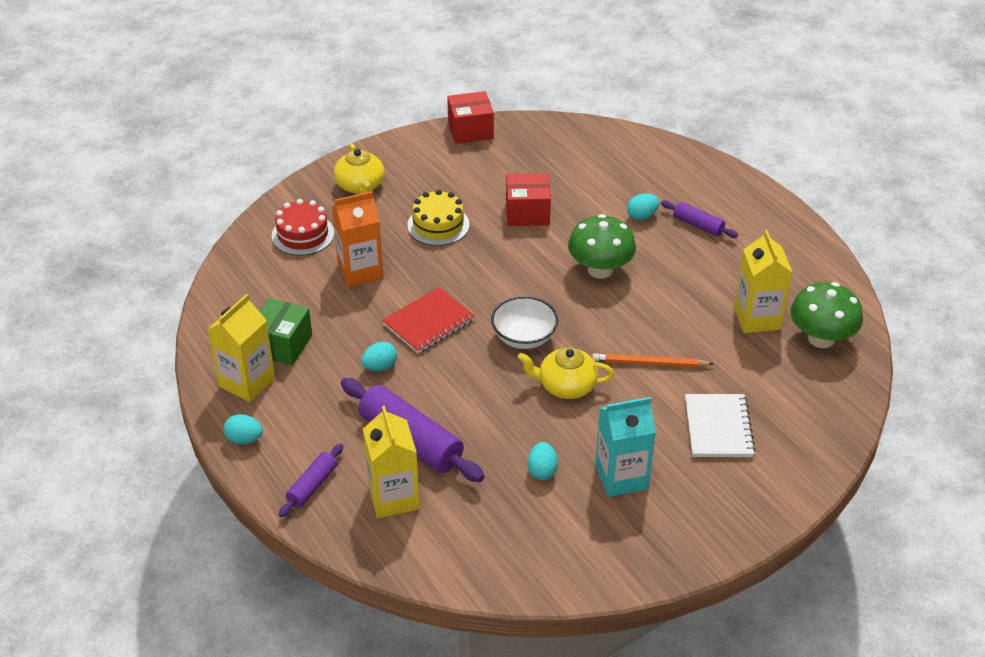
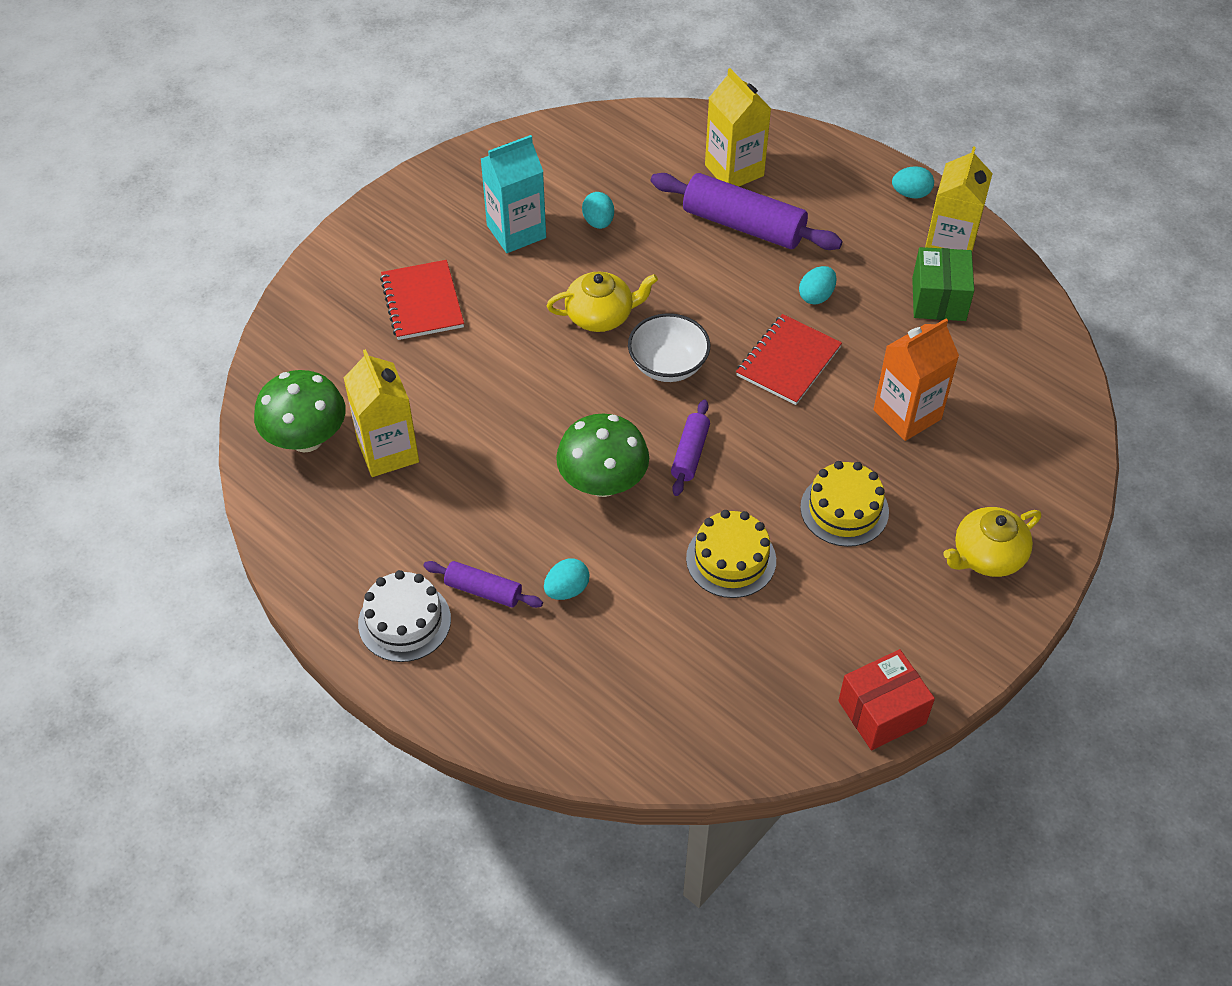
camera: 165 degrees right, 10 degrees up
red cake [272,199,334,256] -> none
purple rolling pin [279,443,343,517] -> purple rolling pin moved to [671,400,710,496]
yellow teapot [334,143,384,194] -> yellow teapot turned 90 degrees counterclockwise [943,507,1041,577]
red box [506,173,551,226] -> yellow cake [686,510,776,598]
orange pencil [592,353,713,367] -> none
white notebook [685,394,755,457] -> red notebook [380,260,464,340]
none -> white cake [358,570,451,662]

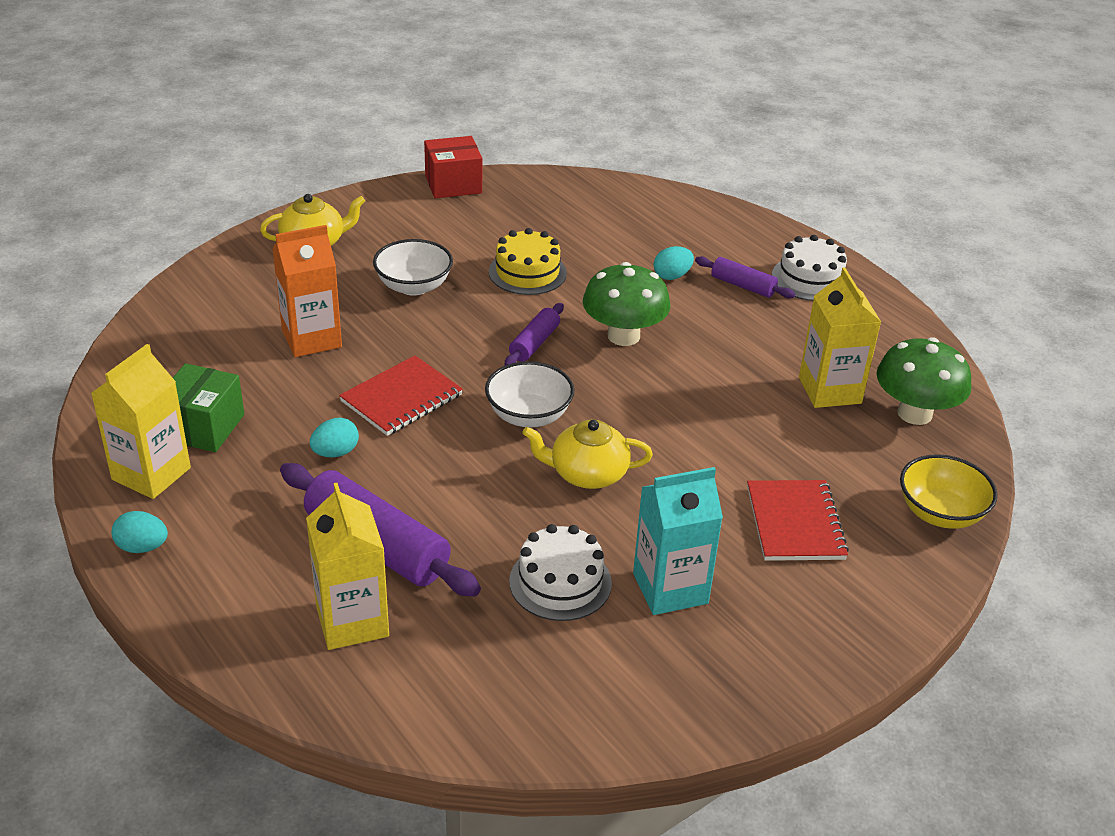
camera: 170 degrees left, 15 degrees down
turquoise egg [582,192,614,229] -> white cake [509,524,612,621]
yellow cake [800,461,889,547] -> white bowl [373,239,453,296]
none -> yellow bowl [900,454,997,529]

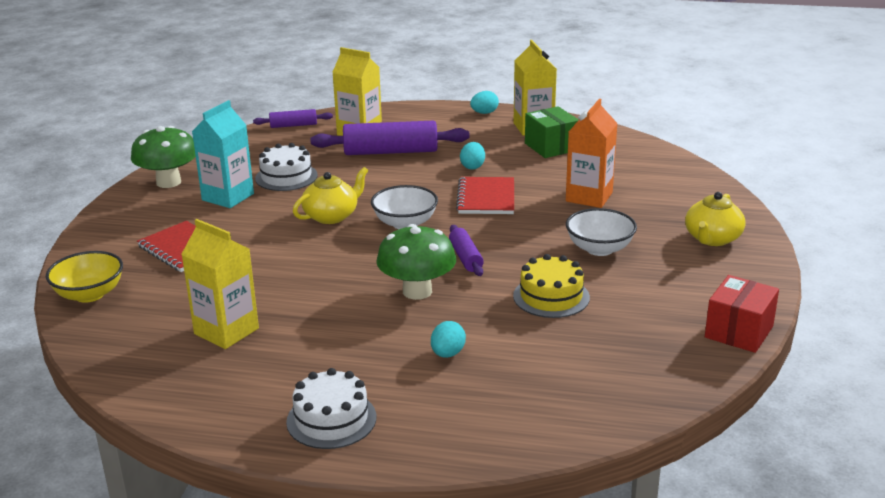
camera: 140 degrees right, 10 degrees down
purple rolling pin [695,256,795,298] -> purple rolling pin moved to [253,109,333,128]
green mushroom [876,337,971,425] -> green mushroom moved to [131,126,196,188]

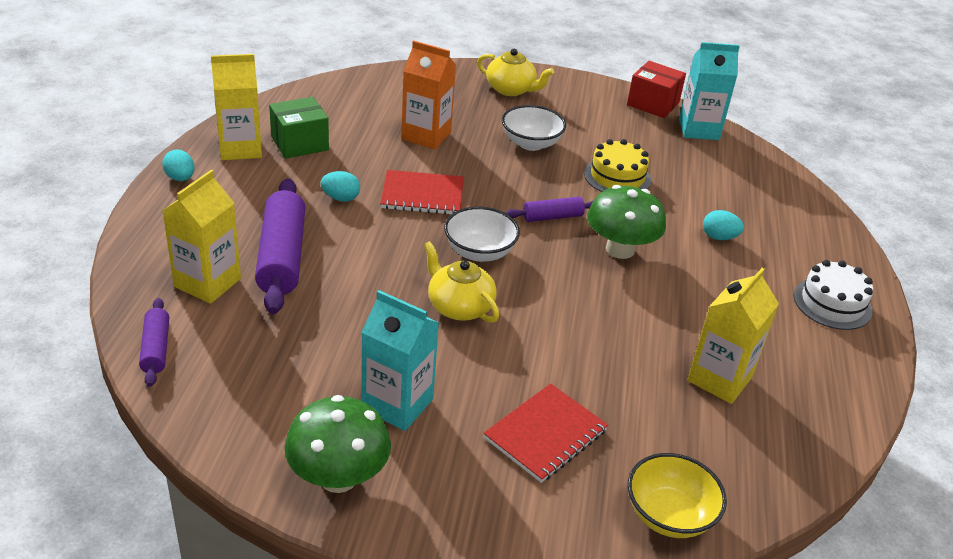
camera: 95 degrees left, 10 degrees up
white cake [255,143,318,191] -> none
none -> turquoise carton [679,42,740,140]

